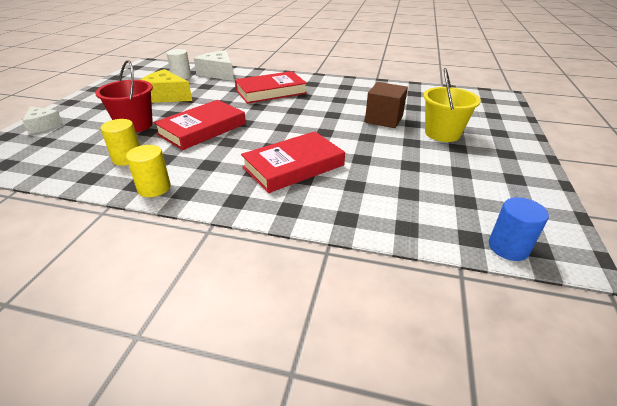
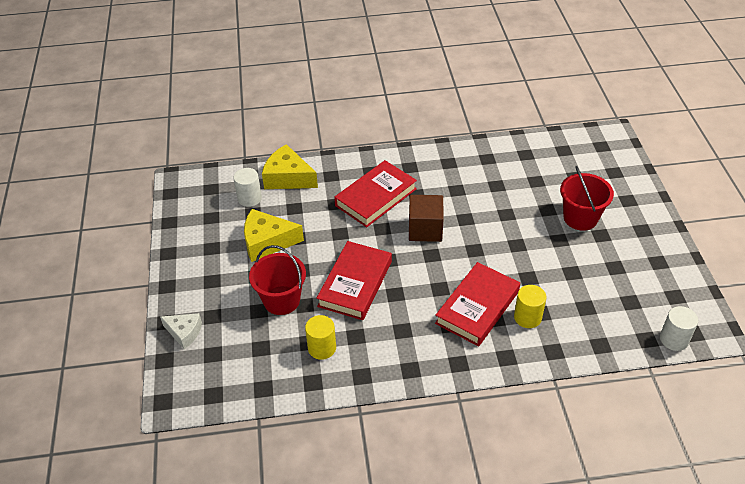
camera: 20 degrees left, 10 degrees up
yellow cylinder [126,145,171,197] -> yellow cylinder moved to [514,285,546,328]
white cheese [194,50,234,81] -> yellow cheese [262,144,318,189]
brown cube [365,82,408,128] -> brown cube moved to [409,195,444,242]
yellow bucket [423,68,481,142] -> red bucket [560,166,614,231]
blue cylinder [489,197,549,261] -> white cylinder [660,306,698,351]

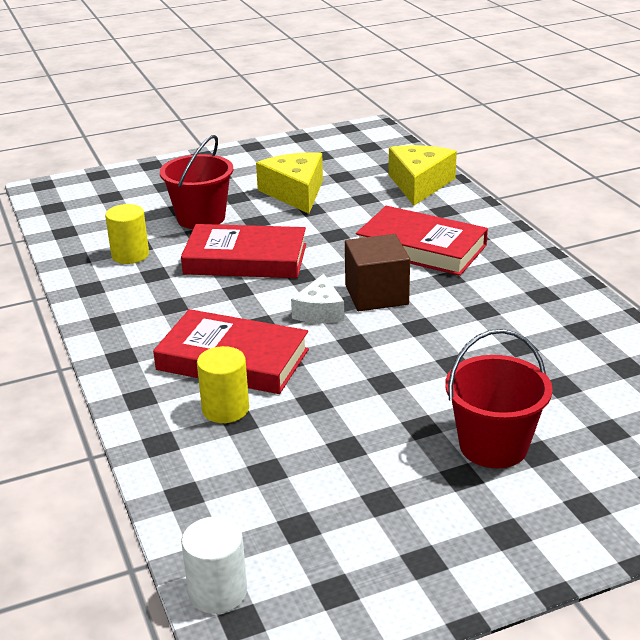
camera: 75 degrees right, 15 degrees down
white cheese [160,313,202,349] -> white cheese moved to [291,274,344,323]
white cylinder [233,168,262,207] -> none

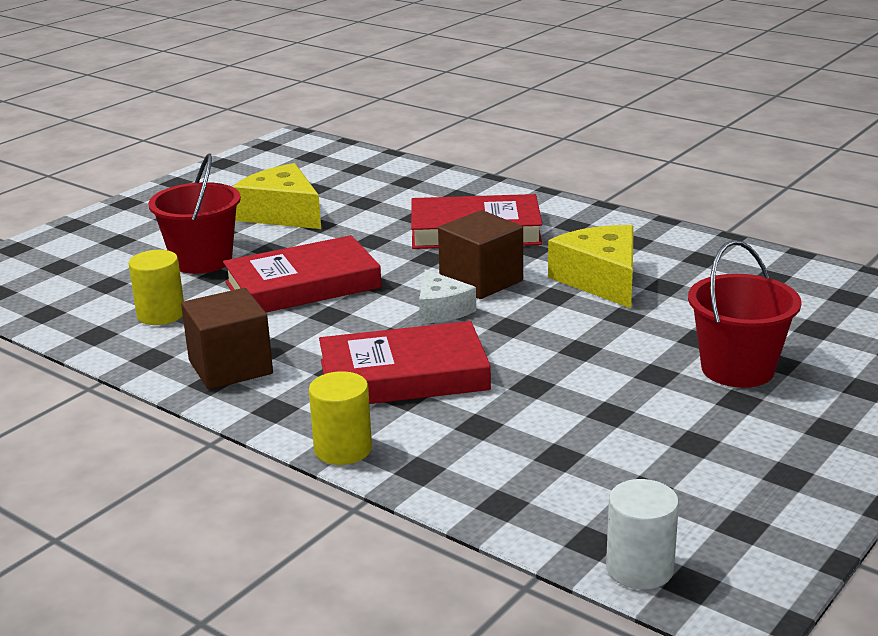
camera: 30 degrees left, 5 degrees down
yellow cylinder [197,346,249,423] -> yellow cylinder moved to [309,371,372,465]
yellow cheese [388,145,457,206] -> yellow cheese moved to [548,225,634,308]
none -> brown cube [181,288,273,390]

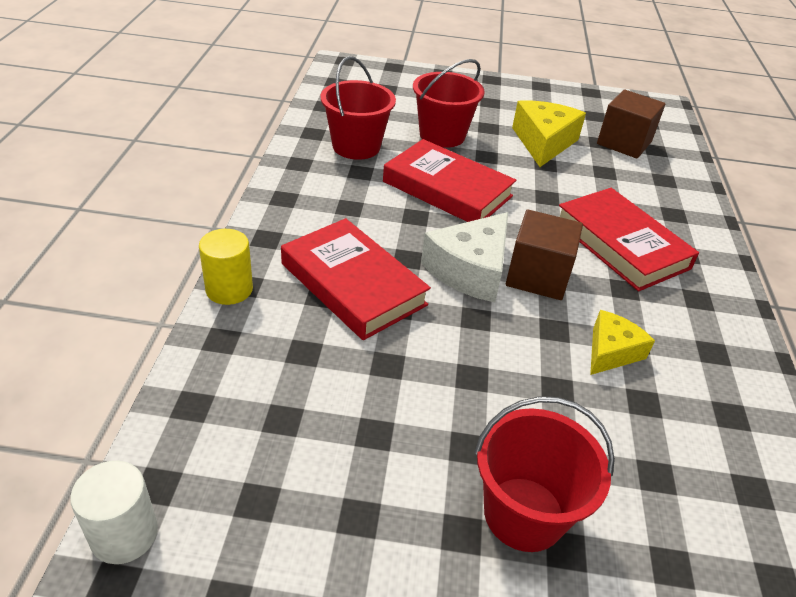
camera: 55 degrees right, 15 degrees up
yellow cylinder [129,250,184,325] -> red bucket [320,56,396,160]
brown cube [181,288,273,390] -> brown cube moved to [597,90,665,159]
white cheese [419,269,476,323] -> white cheese [421,212,508,302], size x1.60
yellow cheese [548,225,634,308] -> yellow cheese [590,310,655,375], size x0.62

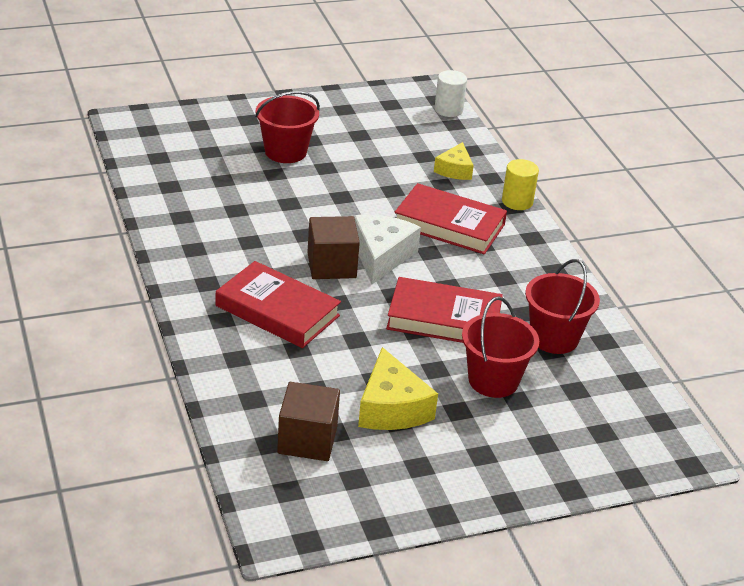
camera: 155 degrees right, 5 degrees down
yellow cheese [590,310,655,375] -> yellow cheese moved to [434,142,474,180]

